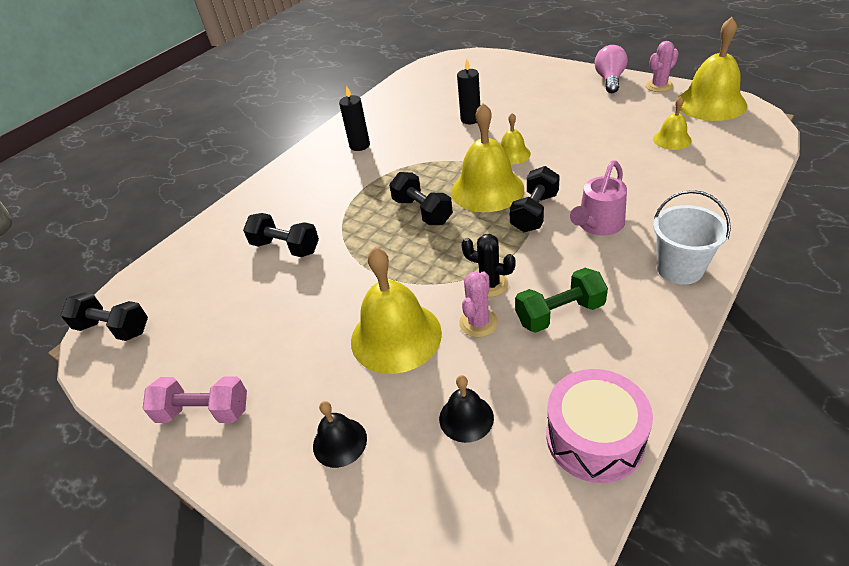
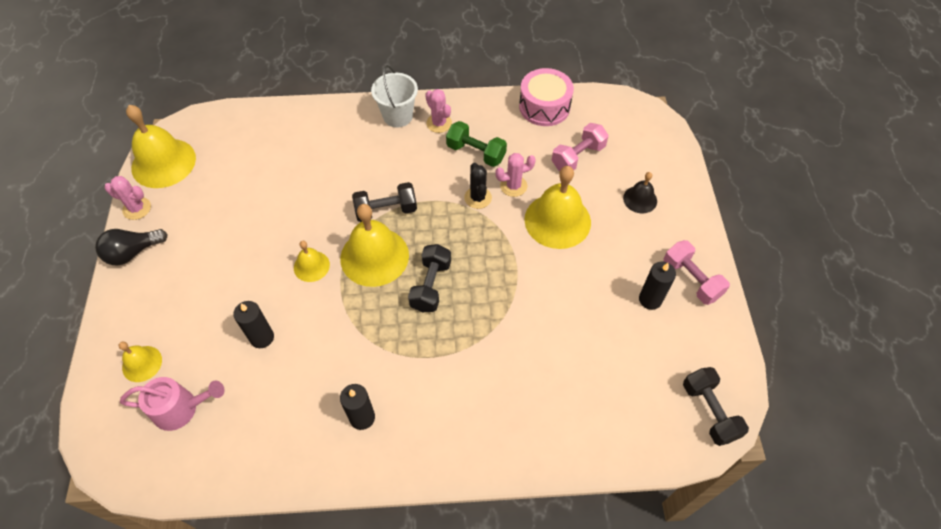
camera: 135 degrees left, 15 degrees up
black dumbbell [243,213,319,257] -> none
black bell [439,375,494,443] -> pink dumbbell [552,123,609,171]
pink watering can [570,160,627,236] -> pink watering can moved to [120,377,225,431]
pink light bulb [595,45,628,93] -> black light bulb [95,229,168,265]
yellow bell [653,96,692,150] -> yellow bell moved to [118,341,162,382]
none -> pink cactus [425,89,452,133]
none -> black candle [639,262,676,310]

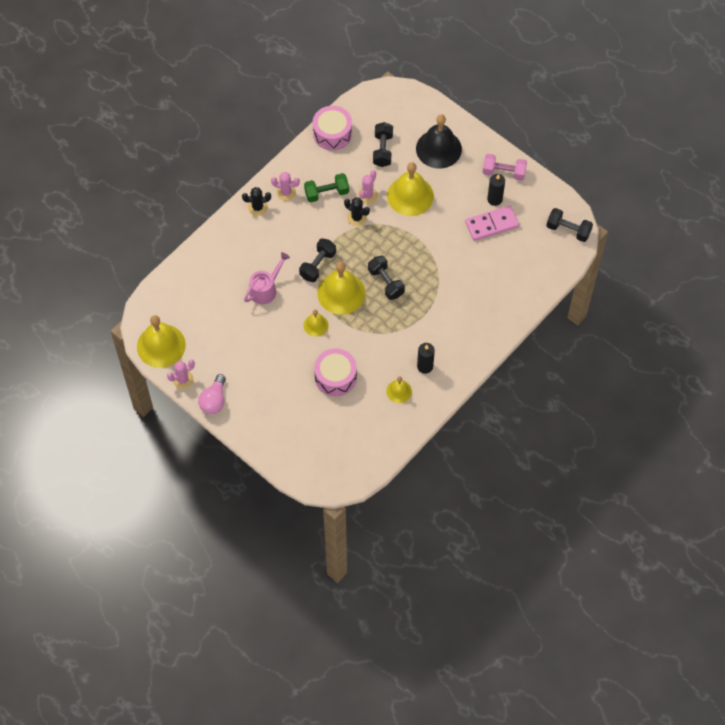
camera: 45 degrees left, 5 degrees up
black light bulb [95,229,168,265] -> pink light bulb [198,374,226,414]
yellow bell [118,341,162,382] -> yellow bell moved to [386,376,412,403]
pink watering can [120,377,225,431] -> pink watering can moved to [244,252,290,304]
black candle [233,301,274,348] -> pink drum [314,348,357,396]
white bucket [371,65,418,127] -> black cactus [242,187,271,216]
pink dumbbell [552,123,609,171] -> black dumbbell [373,122,393,167]
black bell [623,172,657,213] -> black bell [416,115,462,169], size x1.93
none -> pink domino [465,205,519,241]

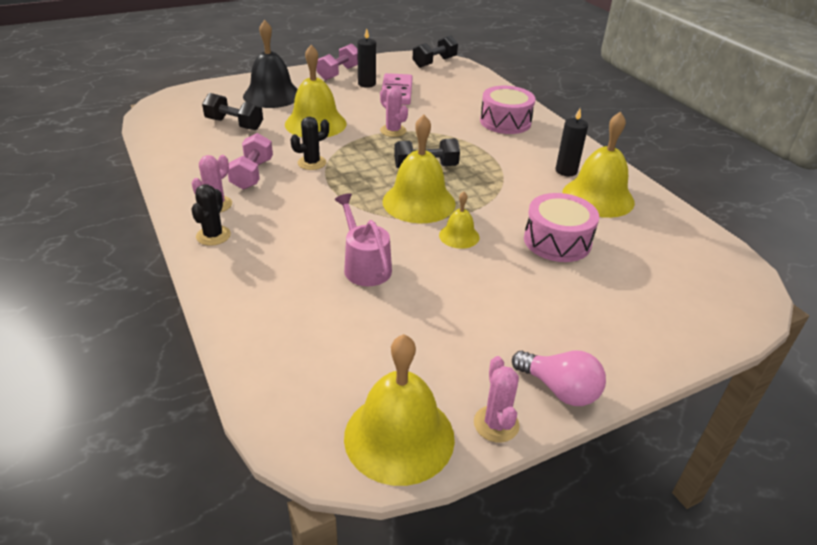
camera: 70 degrees left, 25 degrees down
black dumbbell [299,238,336,282] -> none
green dumbbell [304,173,349,203] -> pink dumbbell [228,133,273,190]
pink drum [312,106,352,150] -> pink drum moved to [480,86,536,134]
pink cactus [358,170,378,204] -> pink cactus moved to [380,87,408,137]
yellow bell [386,376,412,403] -> yellow bell [563,111,635,218], size x1.93

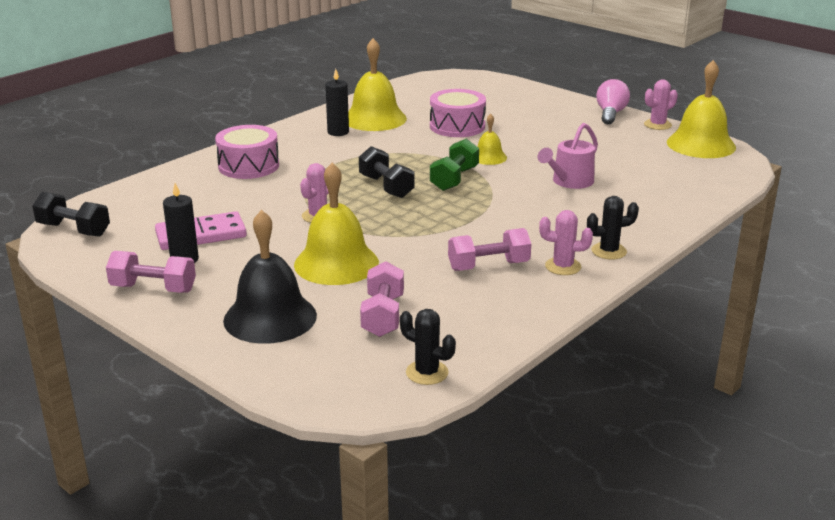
camera: 110 degrees left, 10 degrees down
black dumbbell [202,93,263,130] -> pink dumbbell [360,261,404,337]
black cactus [290,117,329,170] -> black cactus moved to [400,309,456,385]
yellow bell [383,114,456,223] -> green dumbbell [430,139,479,191]

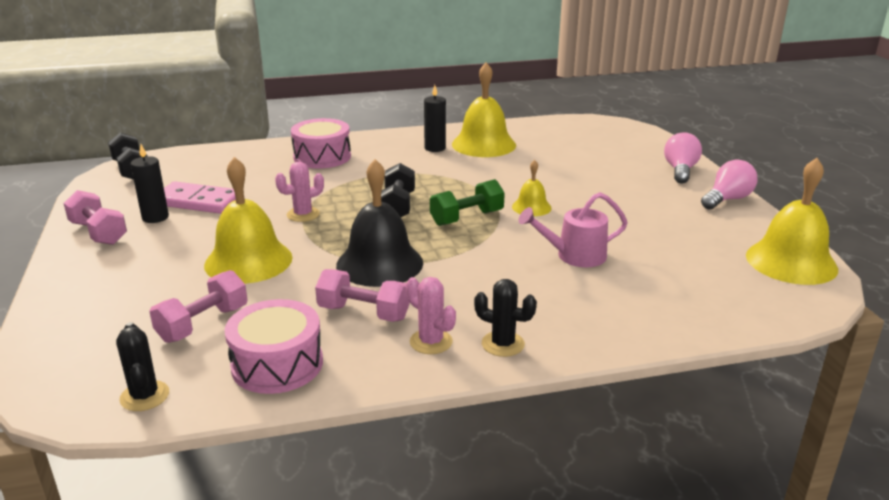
camera: 35 degrees right, 0 degrees up
black bell [223,210,317,344] -> black bell moved to [336,159,423,287]
pink drum [430,89,486,137] -> pink drum moved to [224,299,323,394]
pink cactus [644,79,678,130] -> none
none -> pink light bulb [664,132,702,183]

